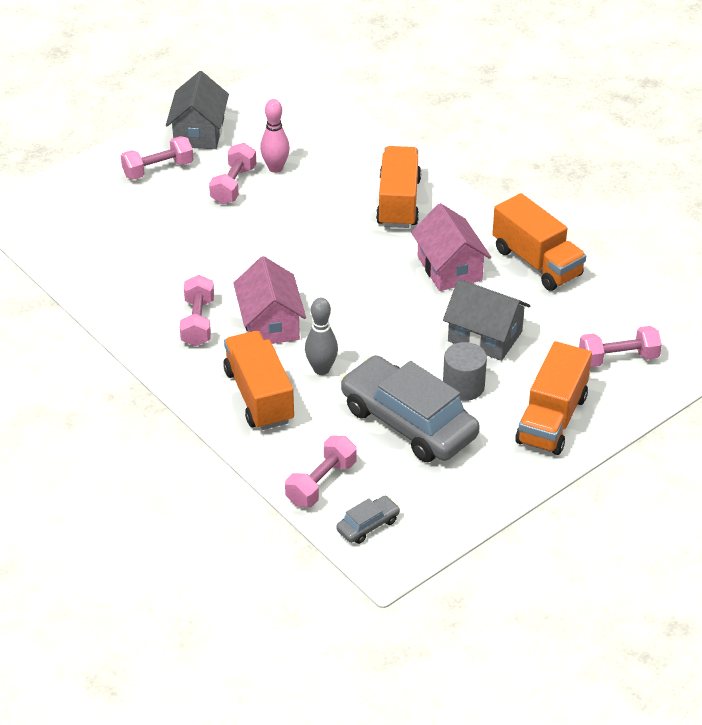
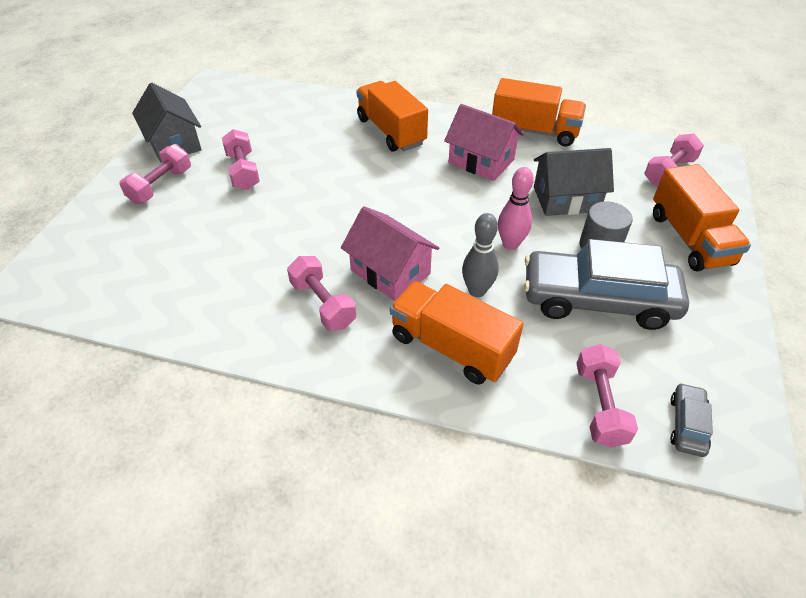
camera: 35 degrees left, 5 degrees up
pink bowling pin [260,99,290,173] -> pink bowling pin moved to [498,167,534,250]

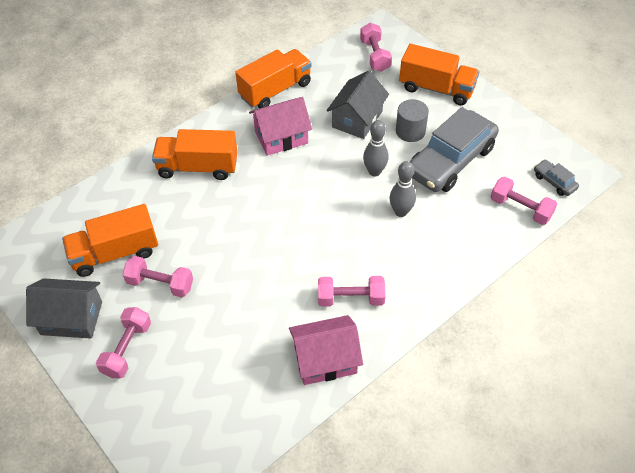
camera: 55 degrees left, 5 degrees up
pink dumbbell [119,144,191,204] -> pink dumbbell turned 45 degrees clockwise [96,307,151,378]
pink house [341,206,439,301] -> pink house moved to [289,315,363,385]
orange truck [390,281,524,385] -> orange truck moved to [62,204,158,277]
pink bowling pin [498,167,534,250] -> grey bowling pin [363,120,389,176]

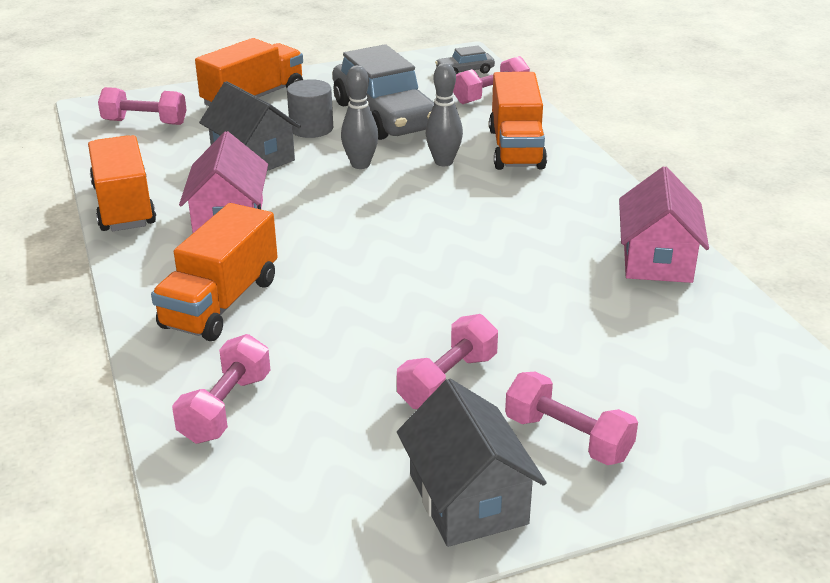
camera: 70 degrees left, 20 degrees down
grey house [26,278,102,338] -> grey house turned 45 degrees counterclockwise [397,379,547,547]
orange truck [62,204,158,277] -> orange truck moved to [489,72,547,170]
pink dumbbell [318,276,385,307] -> pink dumbbell moved to [172,334,271,444]

